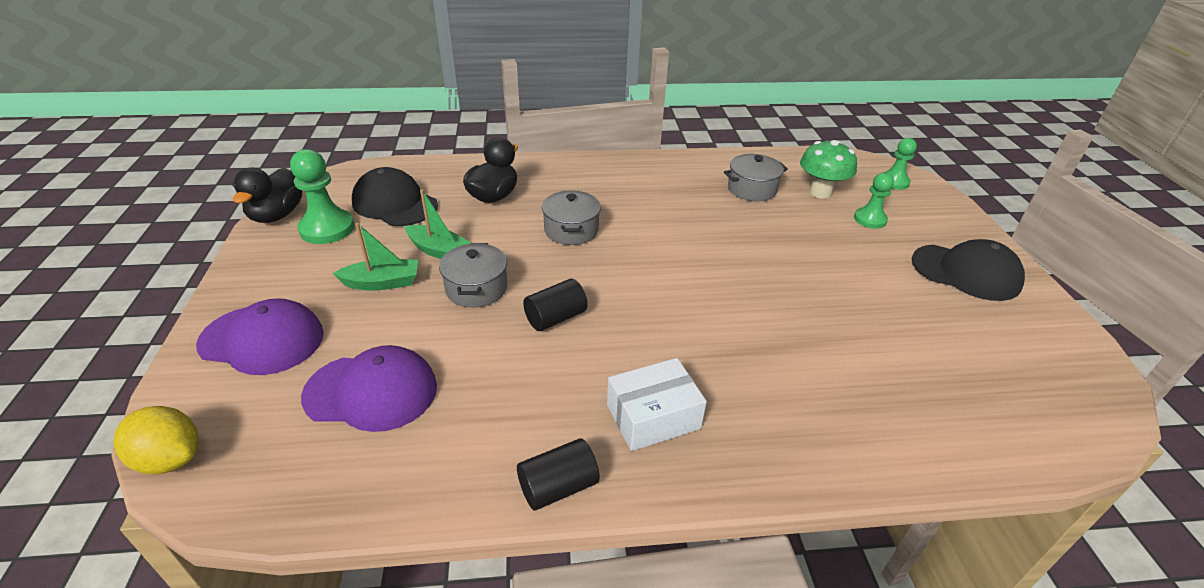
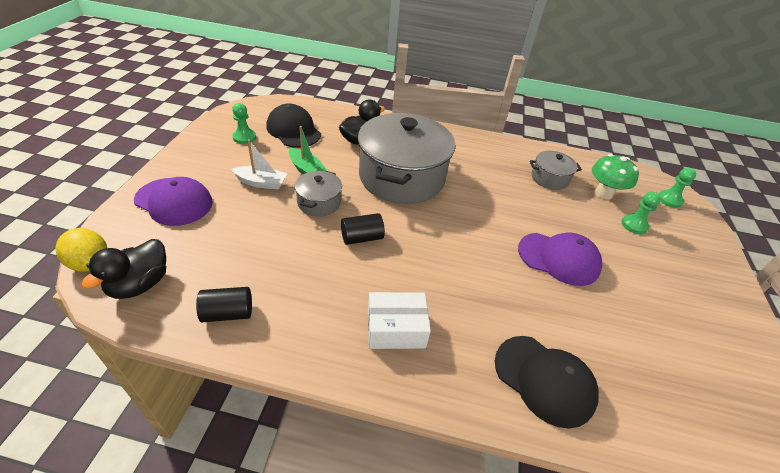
camera: 15 degrees right, 5 degrees up
black duck [232,168,302,223] -> black duck moved to [81,239,166,299]
green pawn [290,149,355,244] -> green pawn [232,103,256,144], size x0.64
purple cap [301,345,437,432] -> purple cap moved to [518,232,602,286]
green boat [333,223,418,291] -> white boat [232,140,288,190]
black cylinder [517,438,600,511] -> black cylinder moved to [196,287,252,322]
grey pot [542,190,601,245] -> grey pot [358,113,455,204], size x2.19
black cap [912,239,1025,301] -> black cap moved to [495,336,599,429]

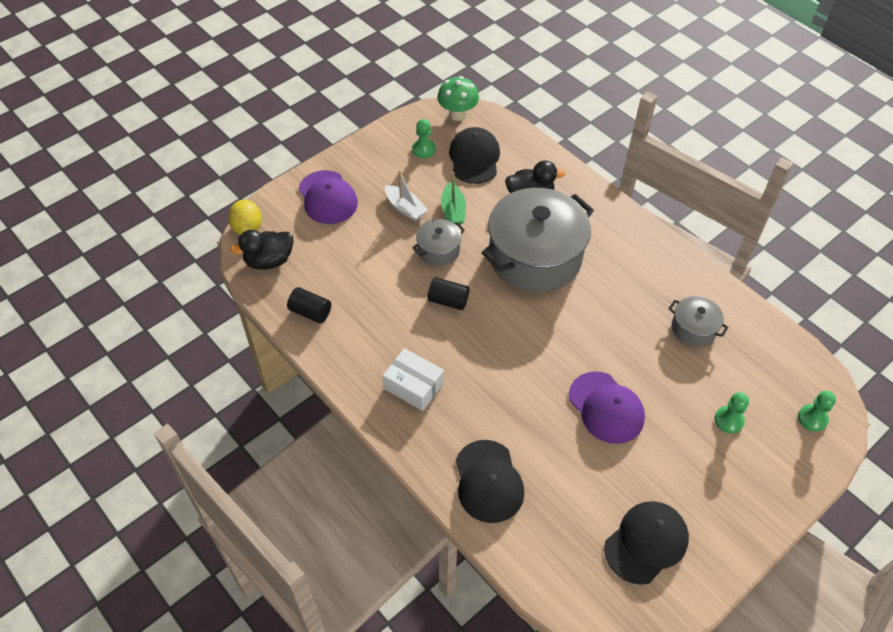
camera: 40 degrees right, 10 degrees up
green mushroom [592,154,639,200] -> green mushroom moved to [437,76,479,121]
none -> black cap [604,501,689,585]

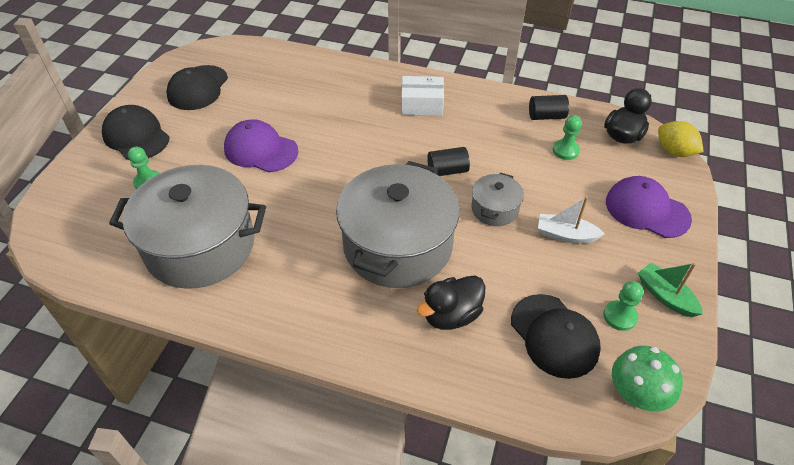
camera: 150 degrees right, 5 degrees down
green boat [441,172,466,225] -> green boat moved to [638,262,703,317]
black cap [456,440,525,523] -> black cap moved to [102,105,170,160]
grey pot [668,296,729,347] -> grey pot [109,165,266,289], size x2.19
green pawn [798,391,836,432] -> green pawn moved to [553,115,582,160]

